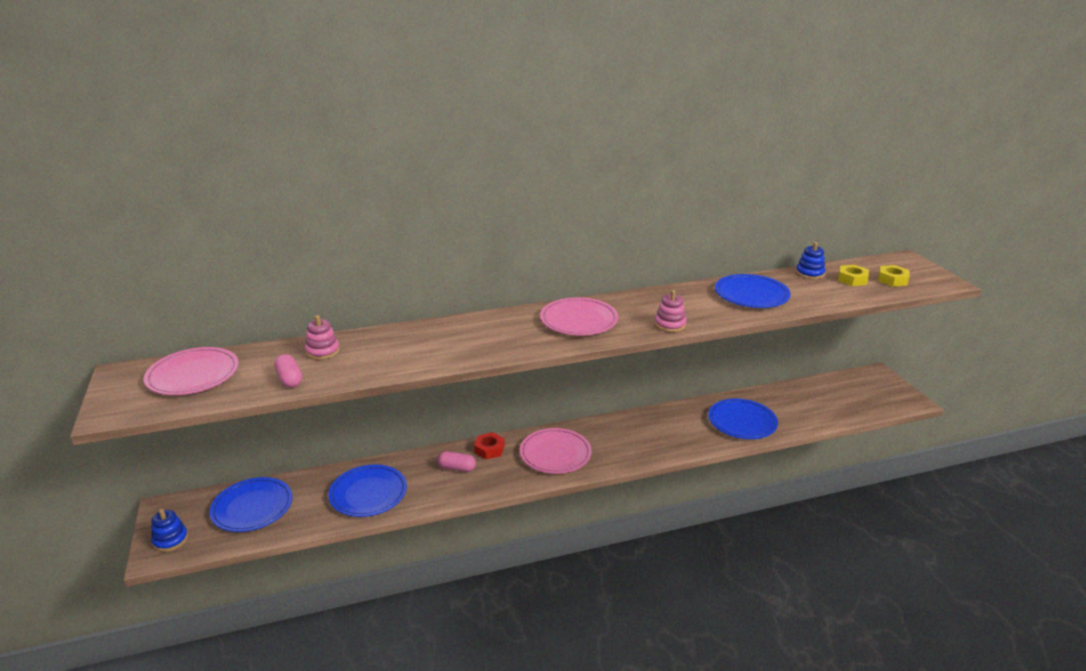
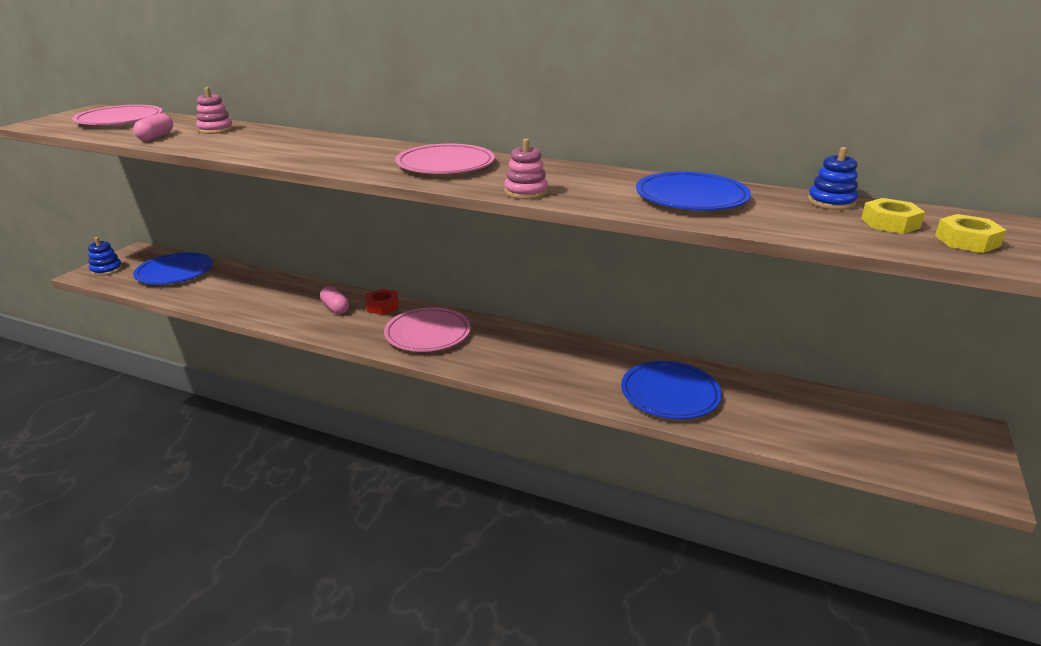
camera: 40 degrees right, 0 degrees up
blue plate [328,465,407,517] -> none

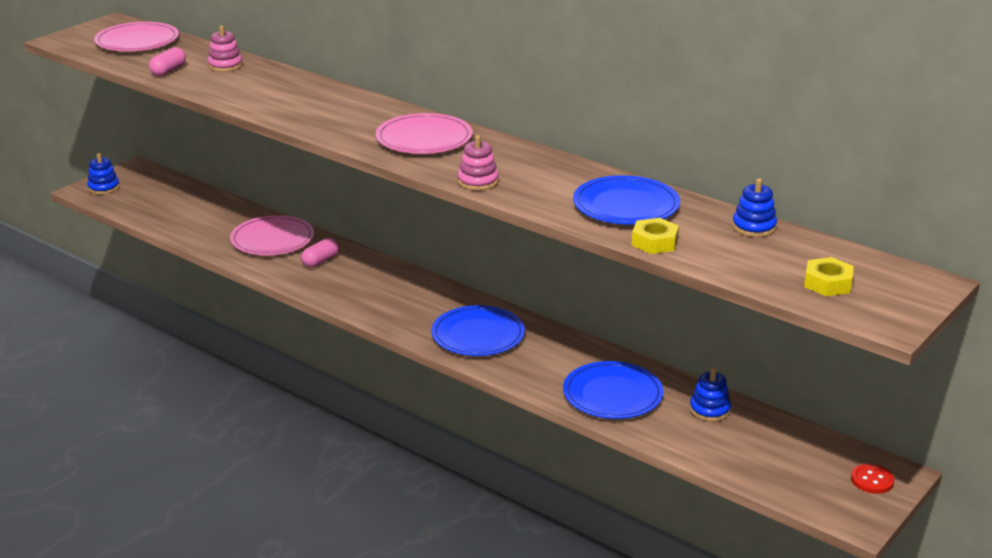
camera: 15 degrees right, 0 degrees up
blue plate [133,252,213,285] -> blue plate moved to [431,305,525,356]
pink capsule [320,286,349,314] -> pink capsule turned 60 degrees clockwise [301,238,339,267]
red nut [366,289,399,315] -> none
pink plate [384,307,471,352] -> pink plate moved to [230,215,314,255]
yellow nut [861,198,925,234] -> yellow nut moved to [631,218,679,254]
none -> blue stacking toy [690,368,731,422]
none -> red button [851,464,894,494]

